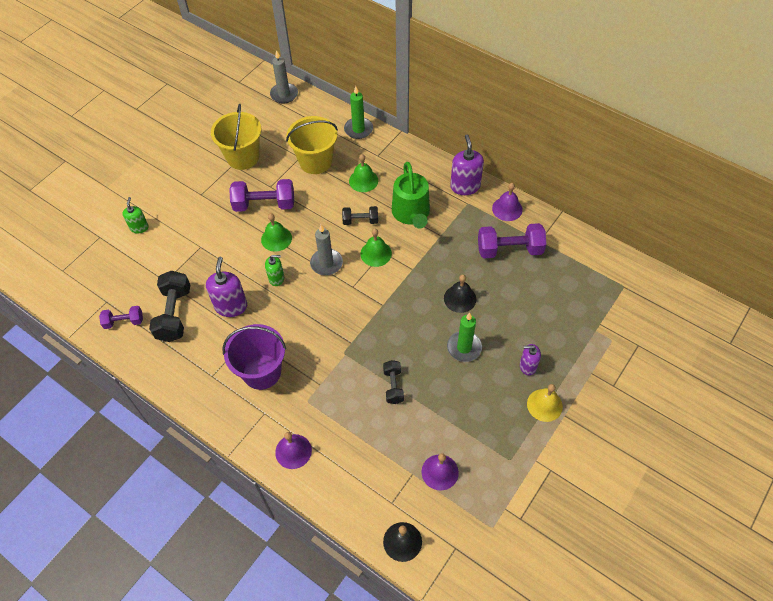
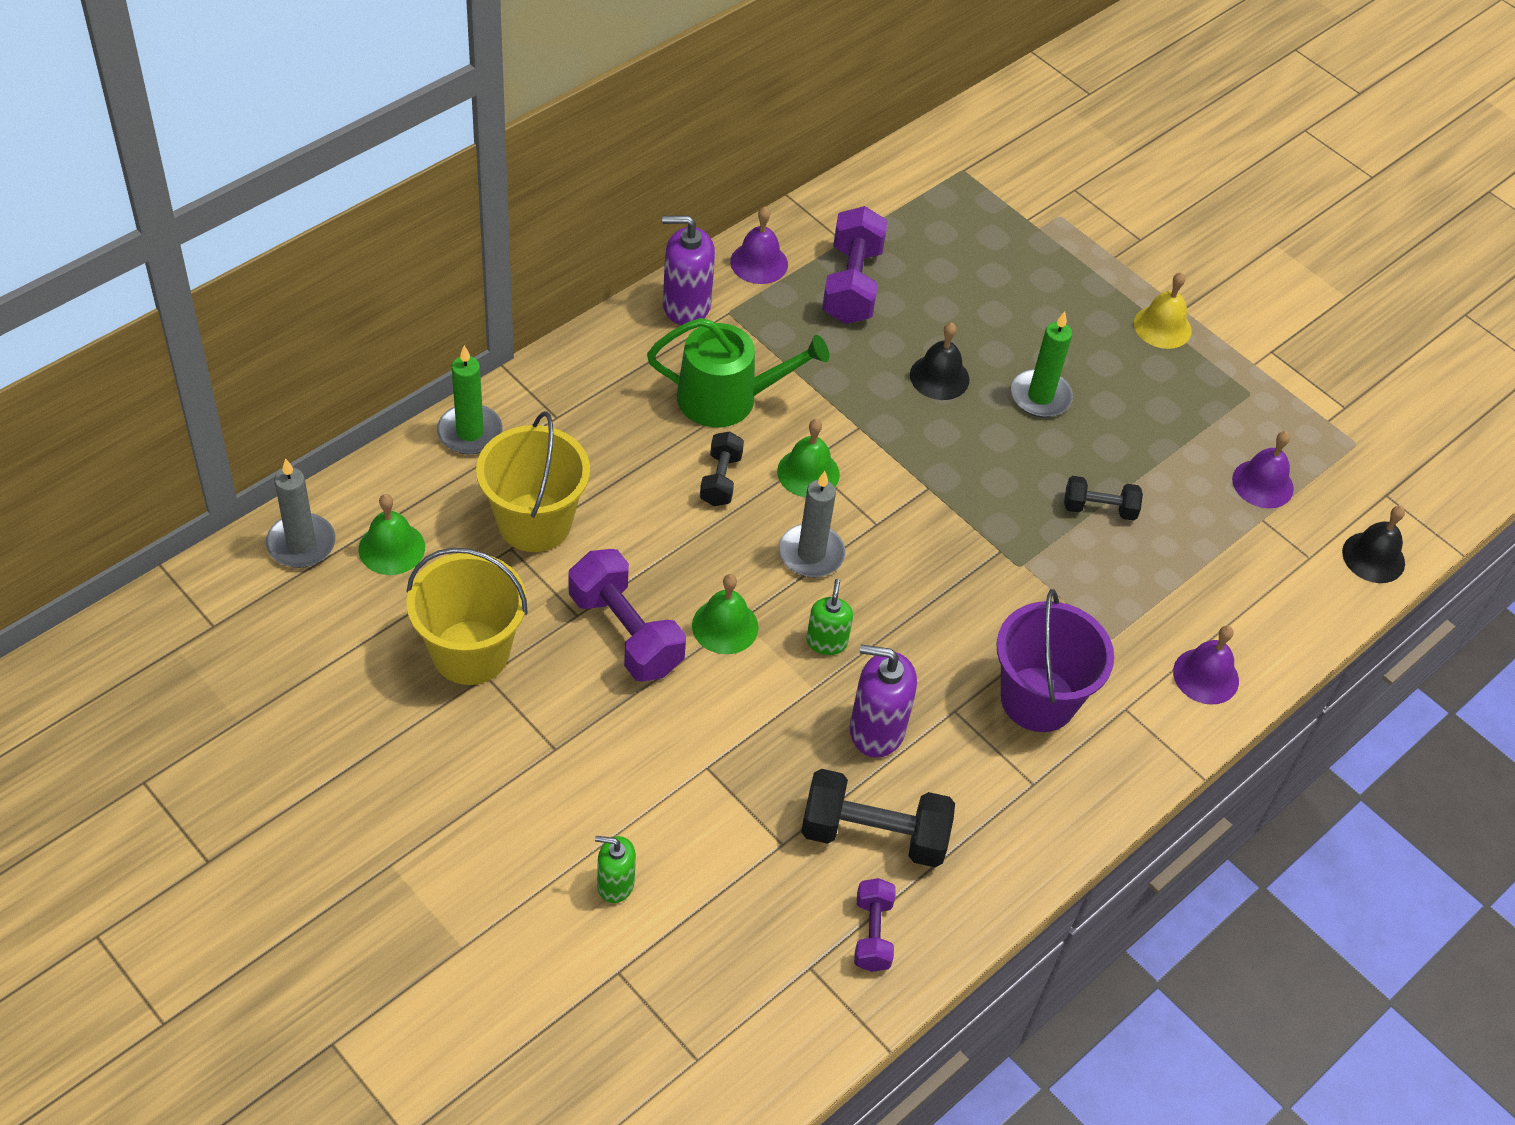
camera: 85 degrees left, 5 degrees down
purple dumbbell [229,179,294,212] -> purple dumbbell turned 45 degrees counterclockwise [569,549,686,682]
green bell [349,154,378,192] -> green bell moved to [359,494,425,575]
purple soap dispenser [520,344,541,375] -> none

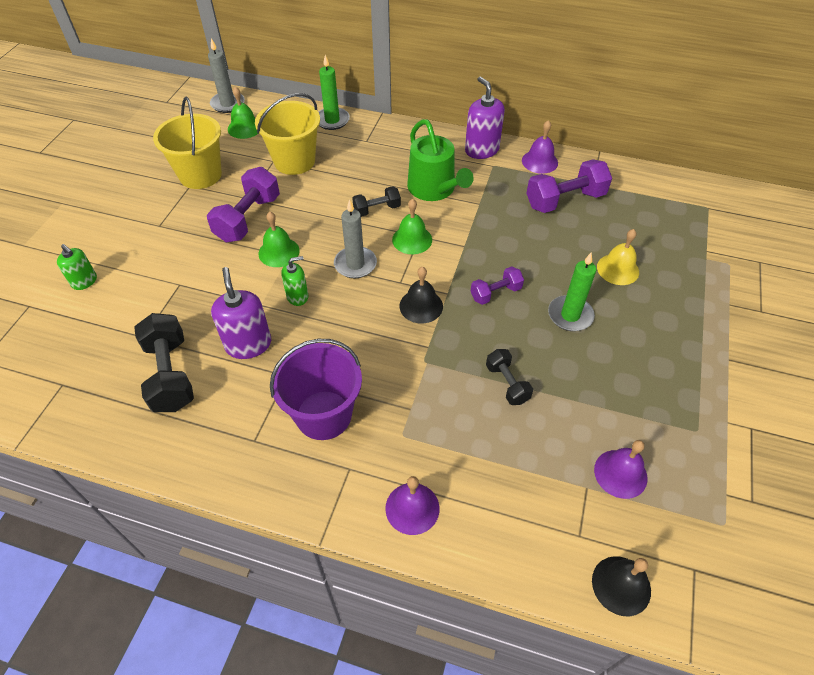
camera: 65 degrees right, 0 degrees up
green soap dispenser [595,836,636,903] -> green soap dispenser turned 150 degrees clockwise [57,244,97,290]
purple dumbbell [854,878,896,972] -> purple dumbbell moved to [471,266,524,305]
black bell [910,322,969,400] -> black bell moved to [399,267,443,323]
yellow bell [1134,272,1192,349] -> yellow bell moved to [597,229,639,285]

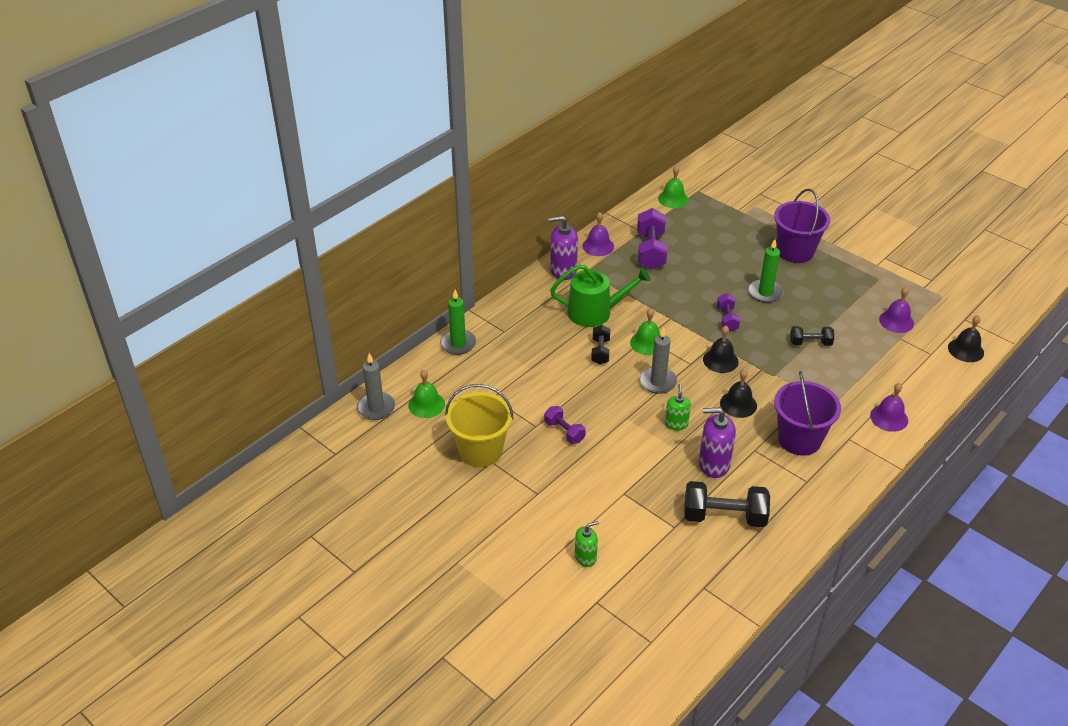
camera: 65 degrees left, 10 degrees down
purple dumbbell [207,167,280,242] -> purple dumbbell [544,406,586,444], size x0.58
yellow bucket [255,93,320,175] -> none
green bell [258,212,300,267] -> green bell moved to [658,165,689,208]
yellow bell [597,229,639,285] -> none
none -> black bell [720,369,757,418]
none -> purple bucket [774,189,830,263]

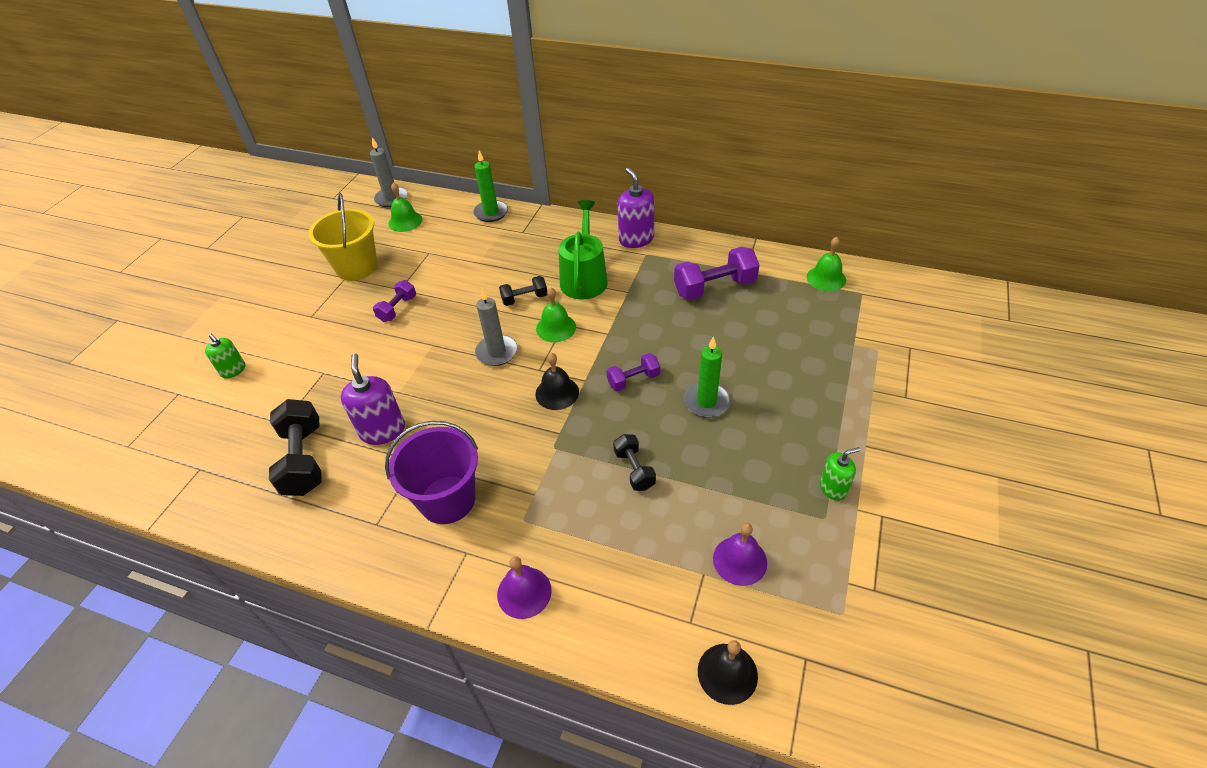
camera: 70 degrees right, 5 degrees up
green watering can [550,264,651,327] -> green watering can turned 150 degrees counterclockwise [559,200,608,300]
purple bell [582,212,614,256] -> none
green soap dispenser [665,384,691,430] -> green soap dispenser moved to [820,447,861,501]
black bell [720,369,757,418] -> none
purple bucket [774,189,830,263] -> none

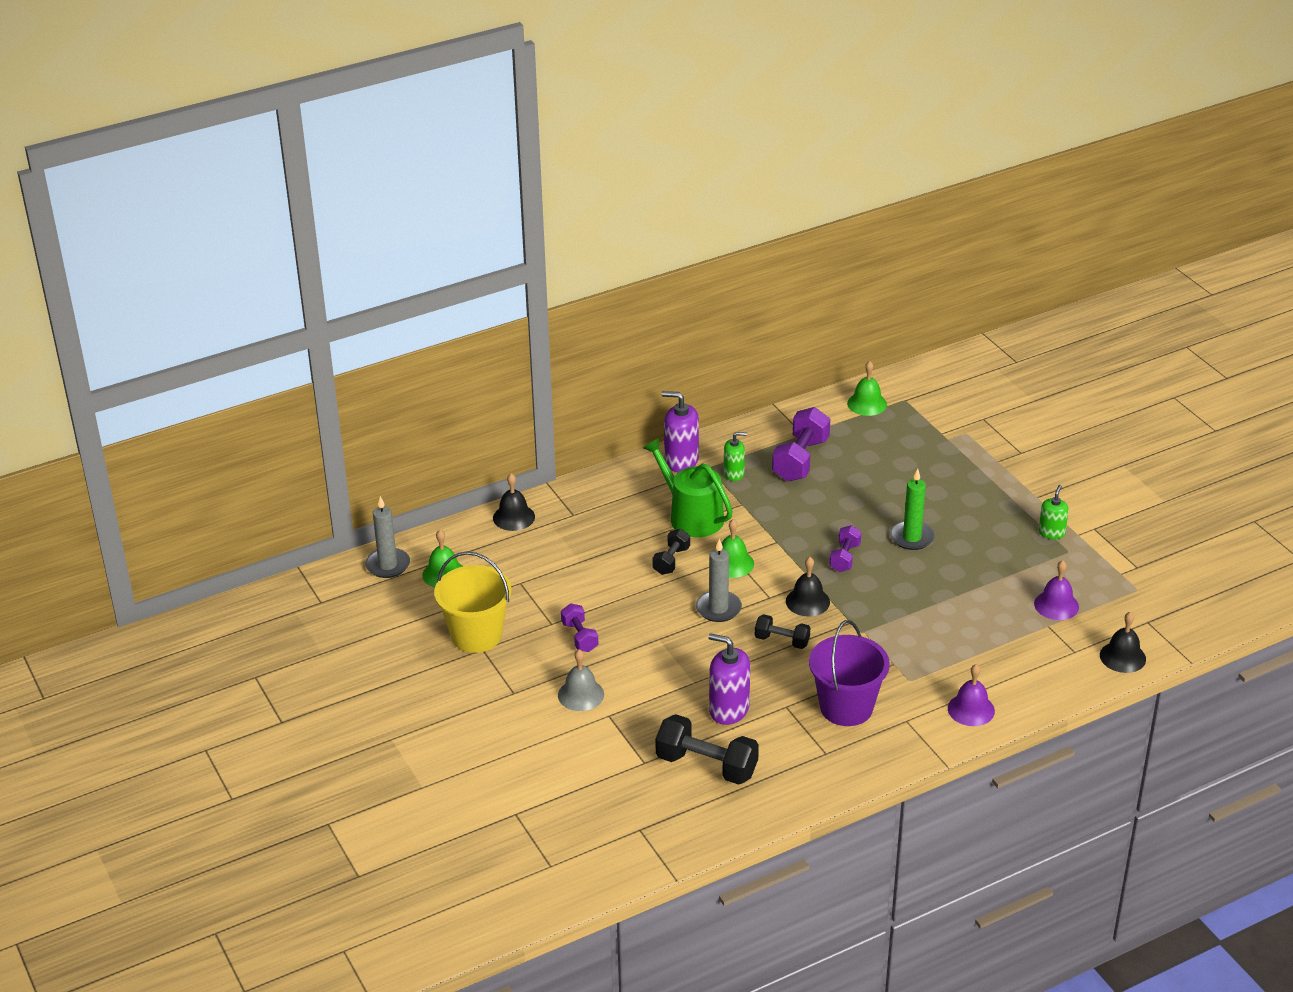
camera: 50 degrees left, 10 degrees down
green soap dispenser [205,334,245,378] -> green soap dispenser moved to [724,432,747,481]
green candle [473,151,508,222] -> black bell [493,473,535,531]
black dumbbell [613,434,656,491] -> black dumbbell moved to [755,614,810,649]
none -> grey bell [558,649,604,711]

